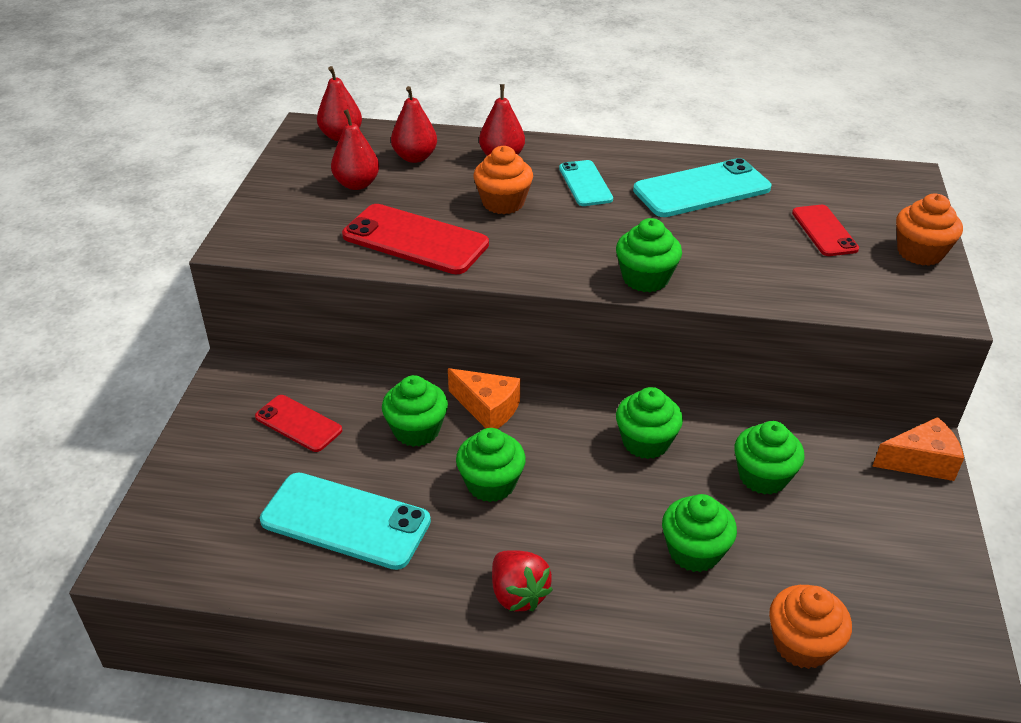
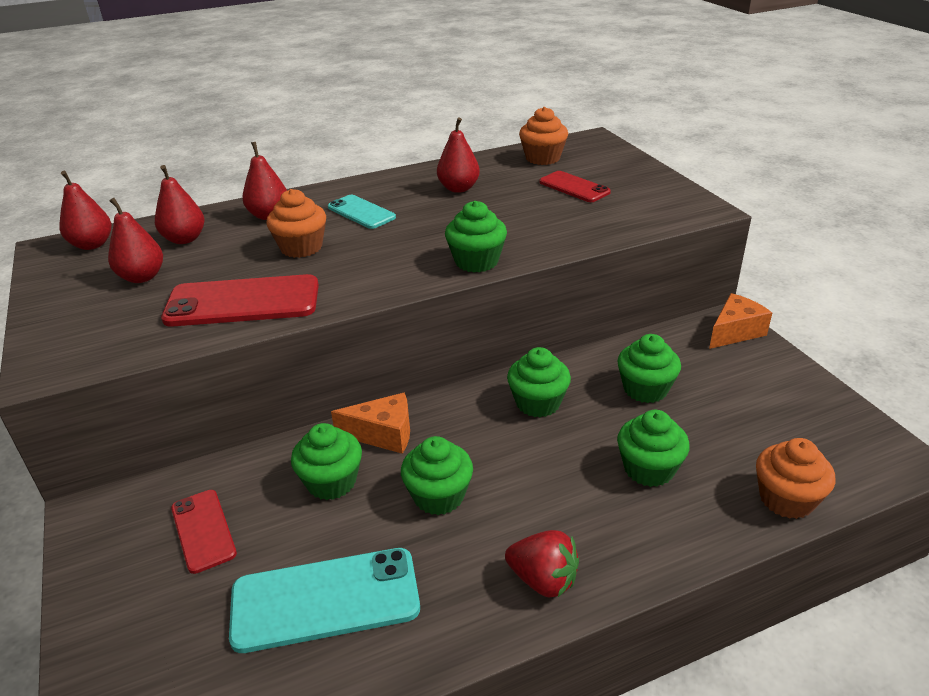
camera: 30 degrees left, 5 degrees down
red phone [255,395,342,452] -> red phone turned 60 degrees clockwise [171,490,237,574]
turquoise phone [633,158,771,217] -> red pear [437,117,480,193]
orange cupcake [896,193,963,266] -> orange cupcake moved to [519,107,568,165]

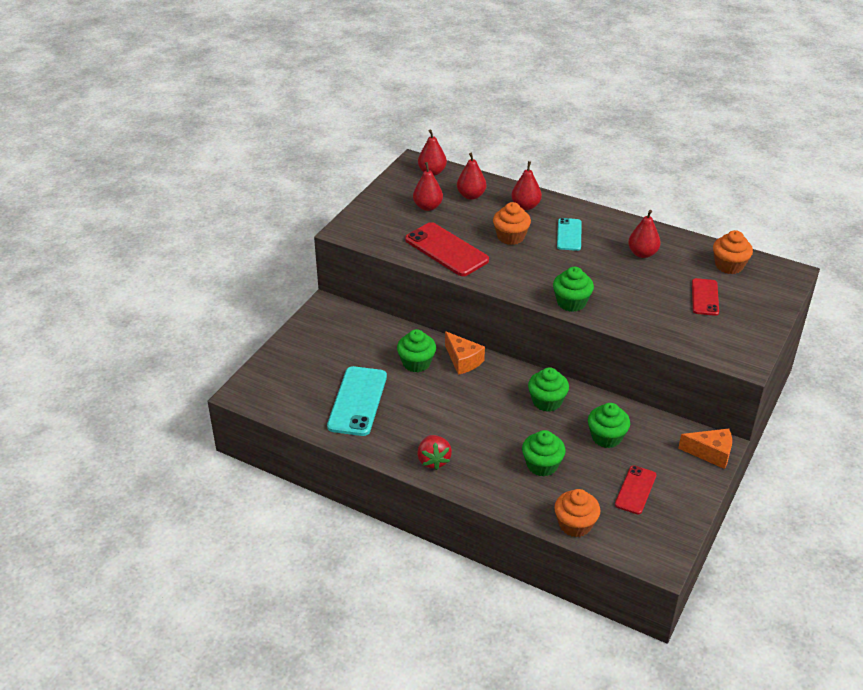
camera: 50 degrees right, 5 degrees up
red phone [171,490,237,574] -> red phone moved to [615,465,656,514]
turquoise phone [229,548,420,653] -> turquoise phone turned 60 degrees clockwise [327,366,387,436]
green cupcake [401,436,473,515] -> none

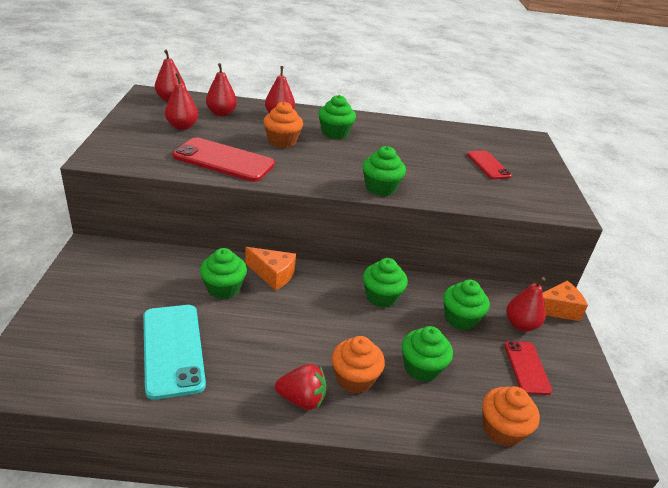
camera: 30 degrees left, 5 degrees down
red strawberry [417,435,452,470] -> red strawberry turned 45 degrees counterclockwise [275,364,327,410]
turquoise phone [557,218,582,251] -> green cupcake [318,95,356,139]
red pear [628,210,661,258] -> red pear moved to [506,277,546,331]
orange cupcake [713,230,753,274] -> orange cupcake moved to [332,336,385,393]

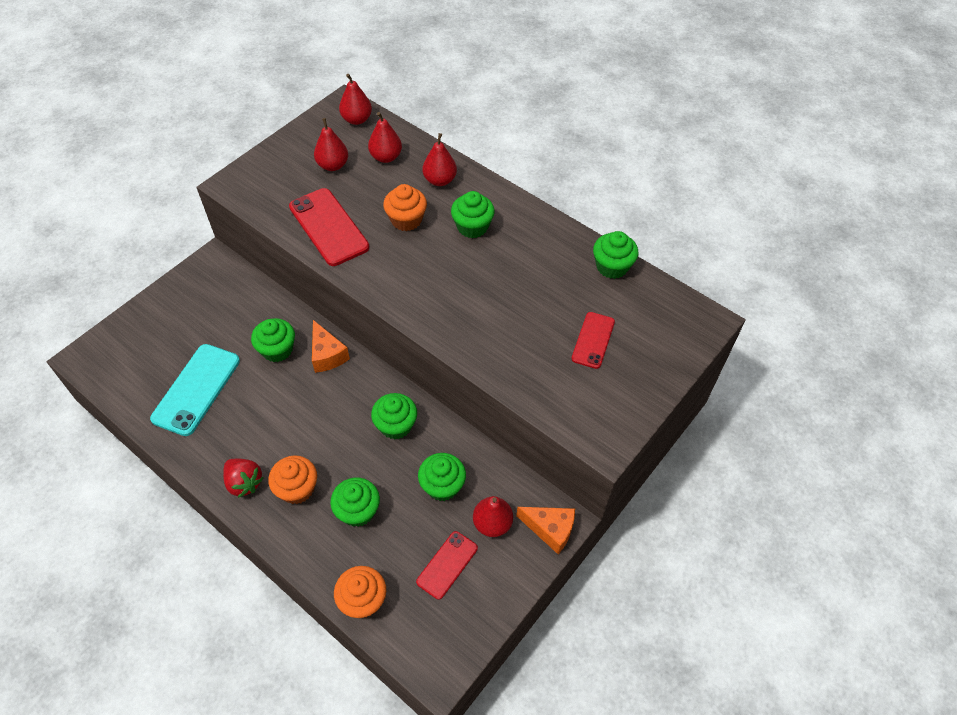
camera: 40 degrees right, 20 degrees up
green cupcake [362,146,406,196] -> green cupcake moved to [593,231,638,279]

